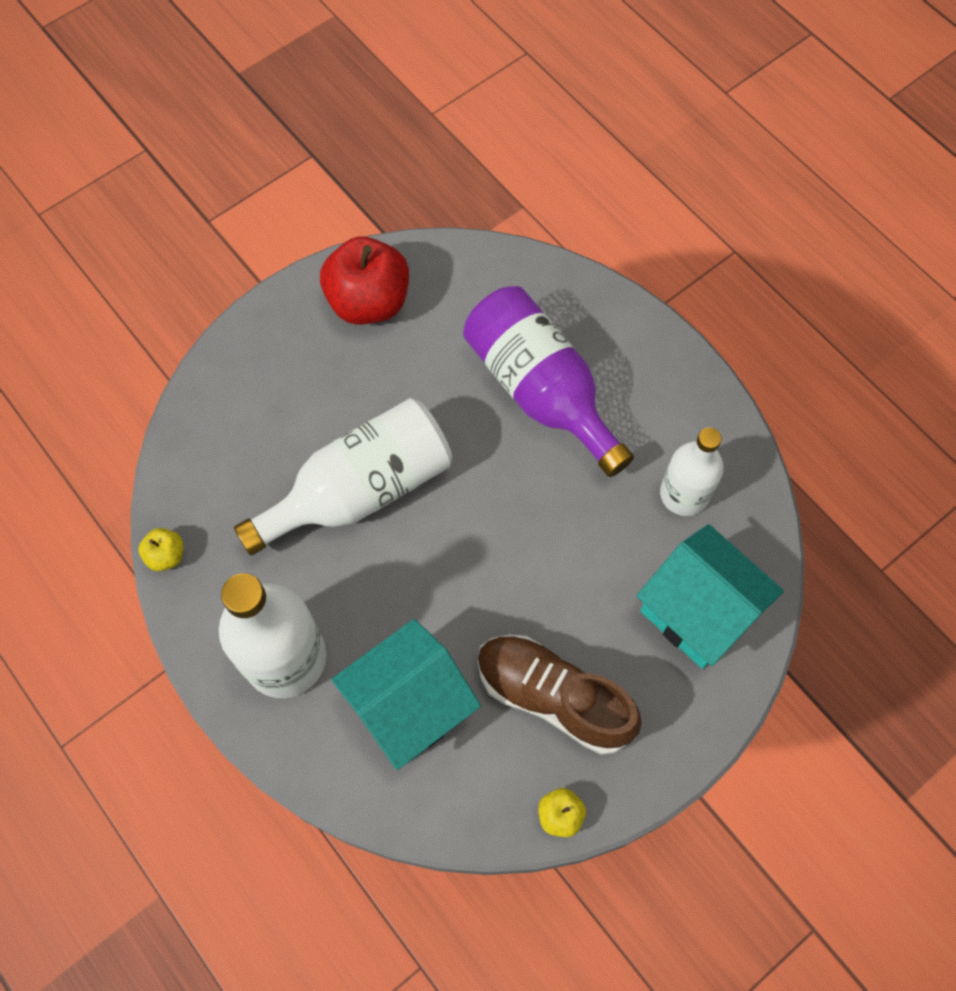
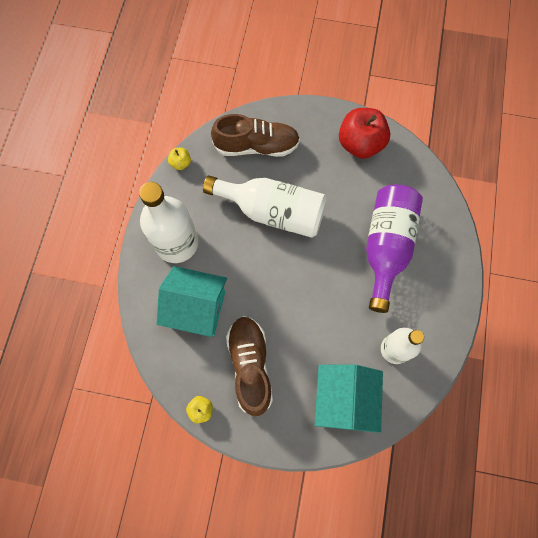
camera: 50 degrees right, 5 degrees up
none -> brown shoe [211,114,300,157]

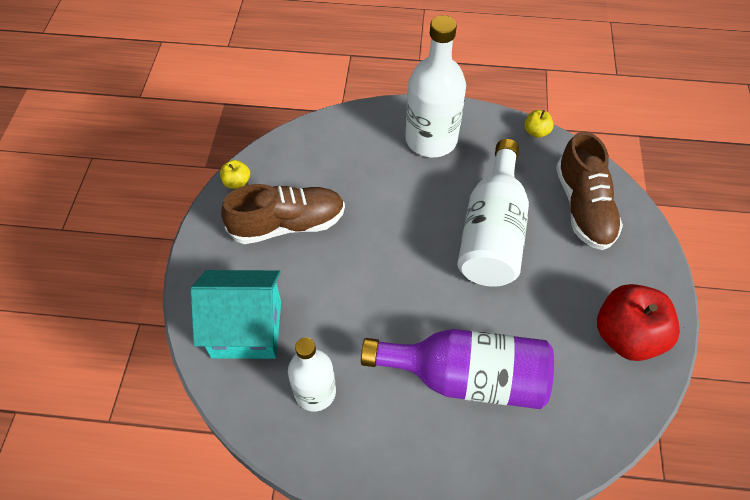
camera: 85 degrees right, 15 degrees down
turquoise house [156,266,227,337] -> none

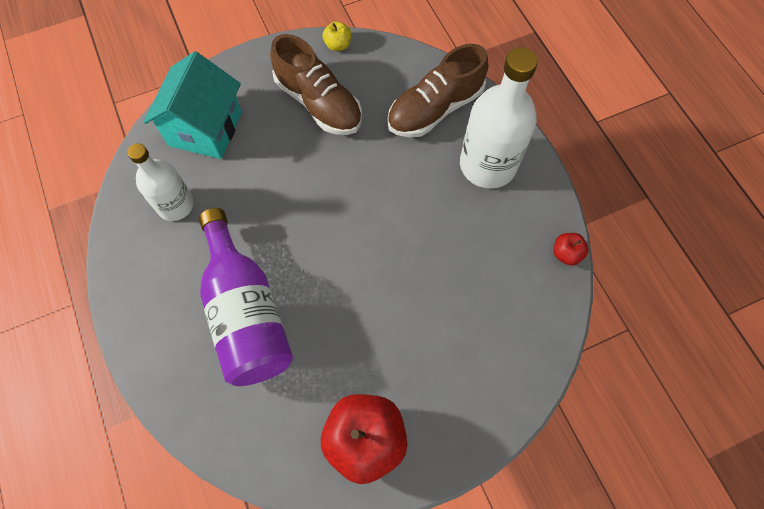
camera: 60 degrees right, 10 degrees up
turquoise house [190,270,281,359] -> turquoise house turned 45 degrees clockwise [143,51,242,159]
white bottle [457,139,529,287] -> none
yellow apple [524,110,554,138] -> red apple [554,233,589,266]
brown shoe [556,131,623,250] -> brown shoe moved to [387,44,488,137]

